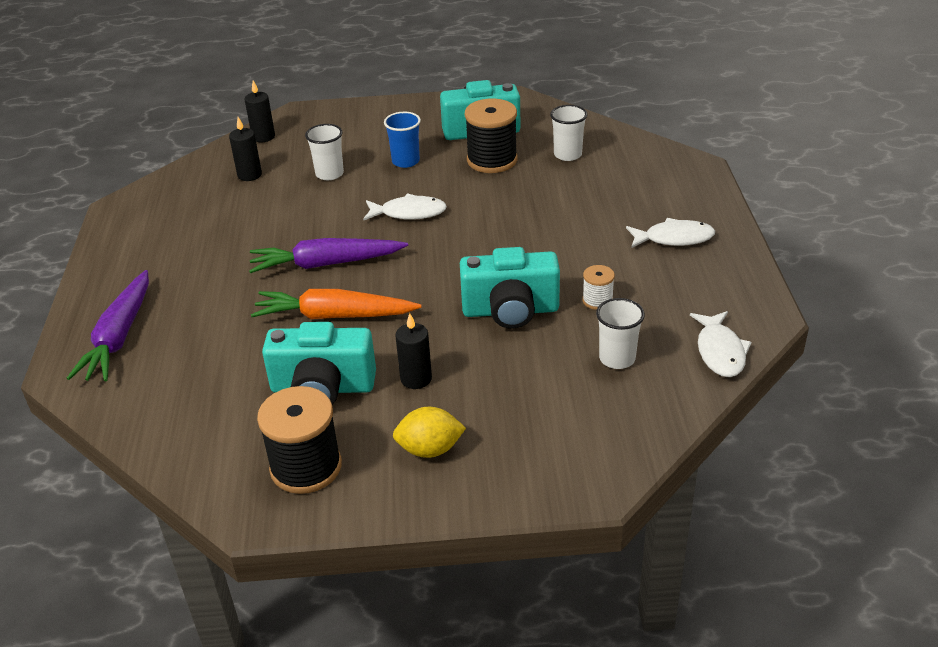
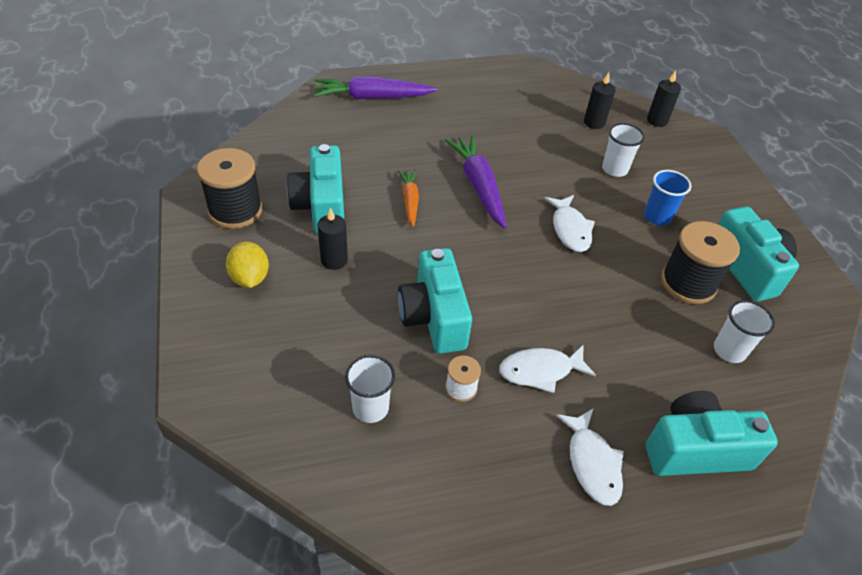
camera: 75 degrees right, 10 degrees up
orange carrot [251,289,421,319] -> orange carrot [398,170,419,227], size x0.58
white fish [690,311,752,377] -> white fish moved to [499,344,596,393]
none -> turquoise camera [646,391,778,476]

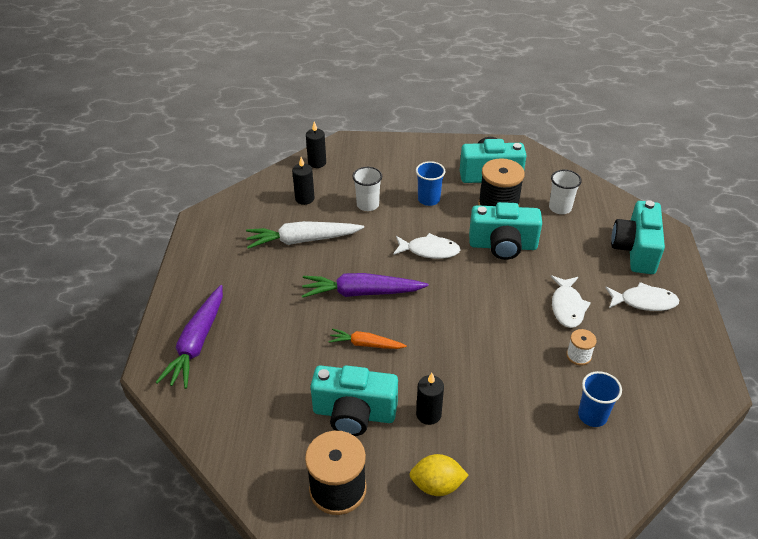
camera: 70 degrees left, 5 degrees down
white cup [345,355,395,423] -> blue cup [578,371,622,427]
turquoise camera [398,248,472,354] -> turquoise camera moved to [469,202,542,260]
none -> white carrot [246,221,364,249]

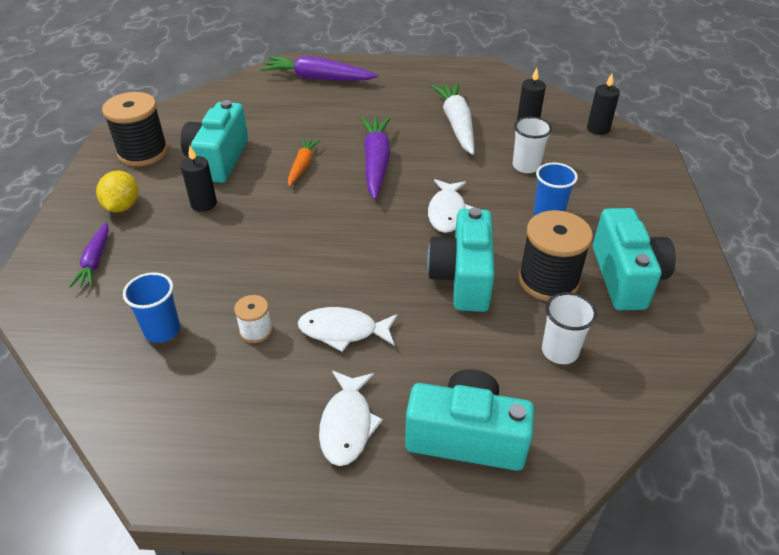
camera: 90 degrees right, 0 degrees up
none -> purple carrot [69,222,109,288]

